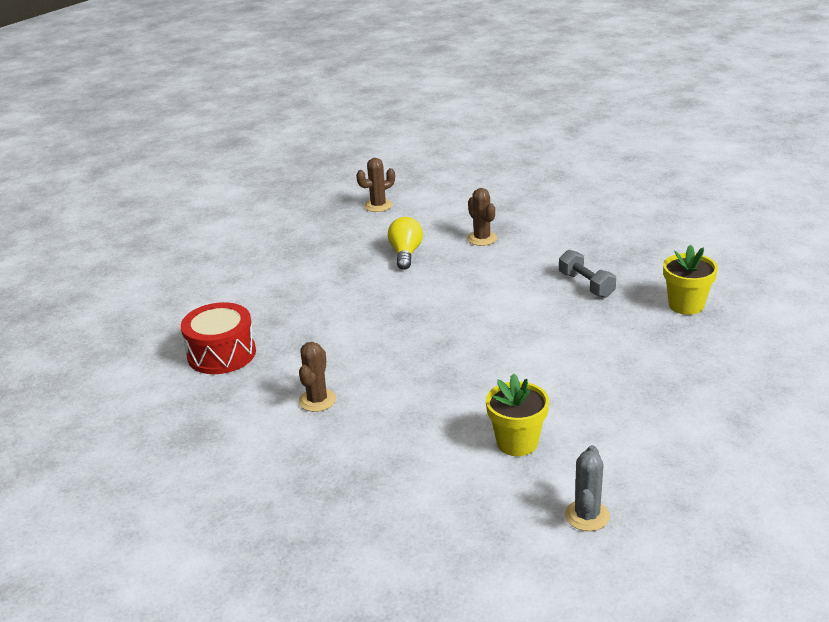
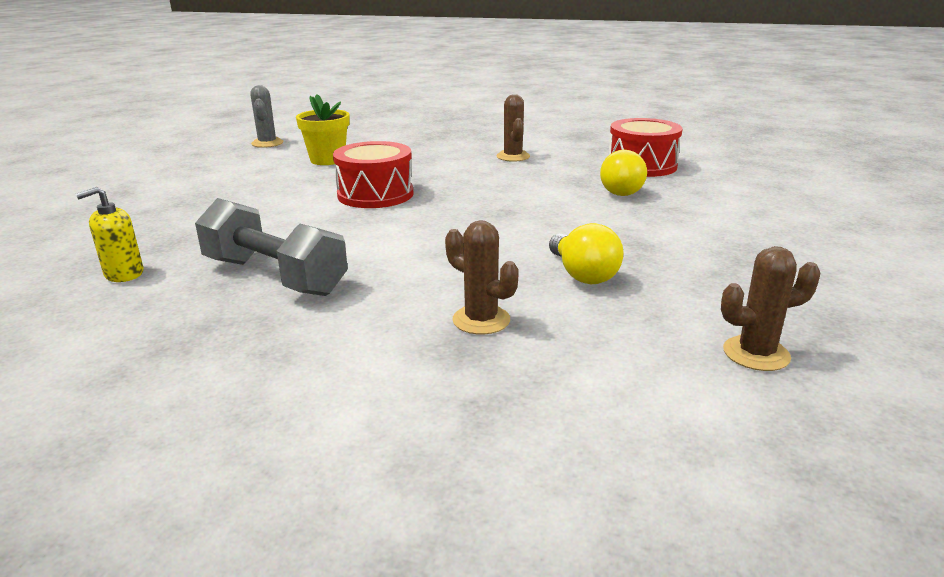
camera: 155 degrees right, 5 degrees down
brown cactus [356,158,395,212] -> brown cactus turned 45 degrees clockwise [721,246,820,371]
grey dumbbell [559,250,616,298] -> grey dumbbell [195,198,348,296], size x1.60
yellow flower pot [663,244,718,315] -> yellow soap dispenser [76,187,144,282]
none -> red drum [333,141,414,208]
none -> yellow light bulb [600,150,647,196]

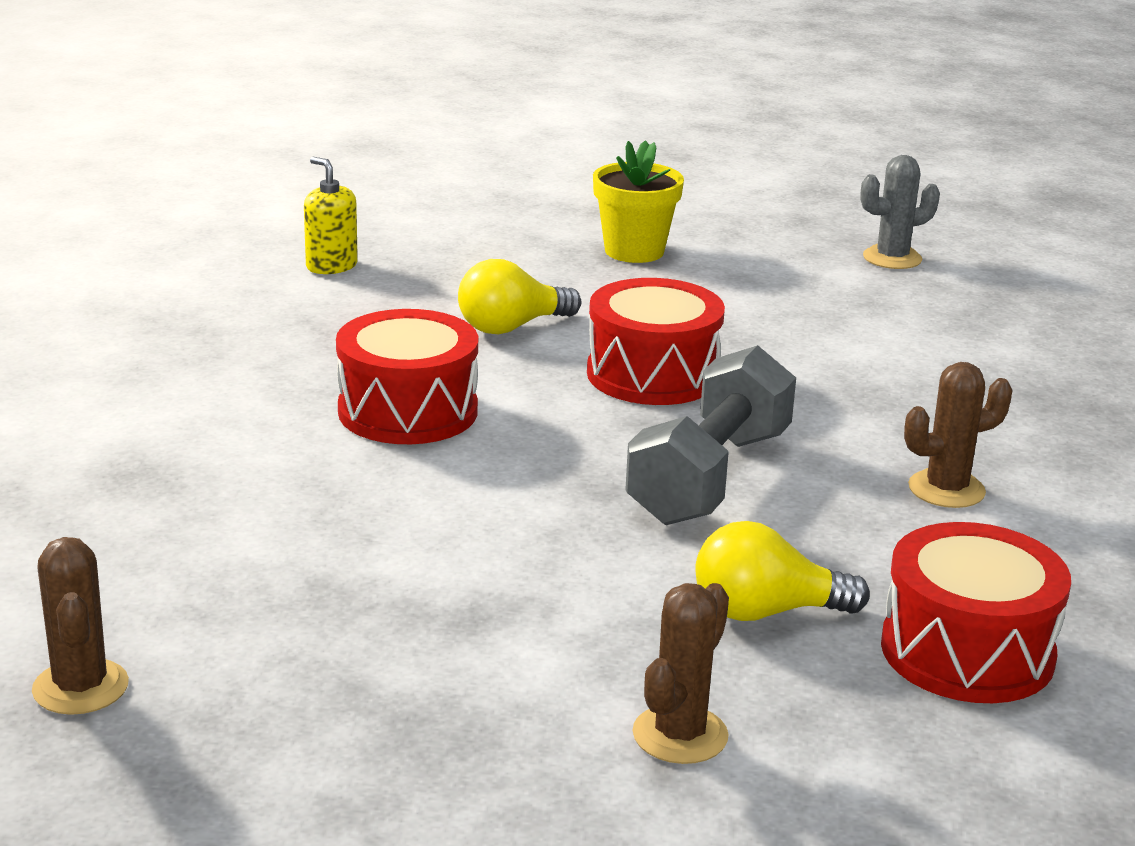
camera: 80 degrees right, 0 degrees up
grey dumbbell [195,198,348,296] -> grey dumbbell moved to [625,345,796,525]
yellow flower pot [296,94,350,165] -> yellow flower pot moved to [593,140,684,263]
brown cactus [445,220,519,334] -> brown cactus moved to [632,583,729,764]
yellow light bulb [549,223,624,284] -> yellow light bulb moved to [458,259,581,335]
none -> red drum [336,309,478,444]

